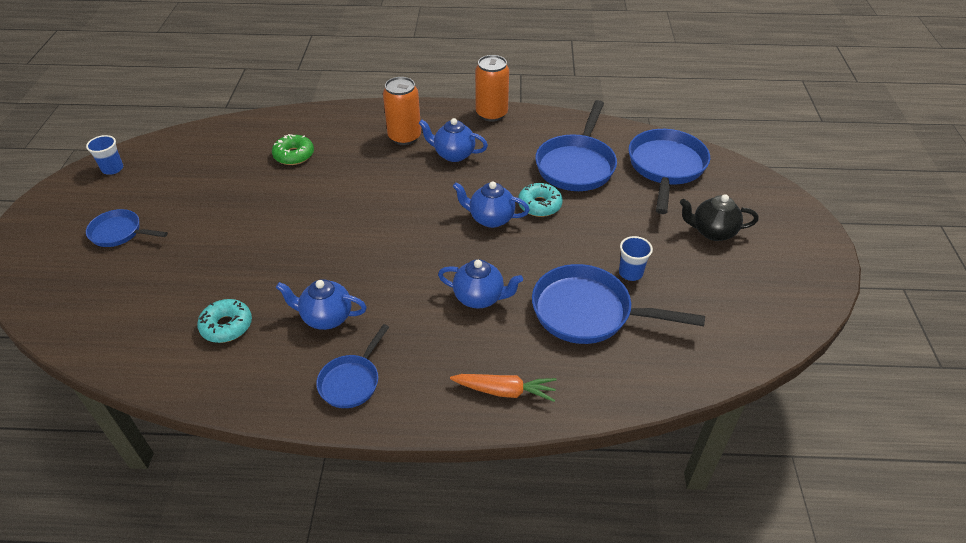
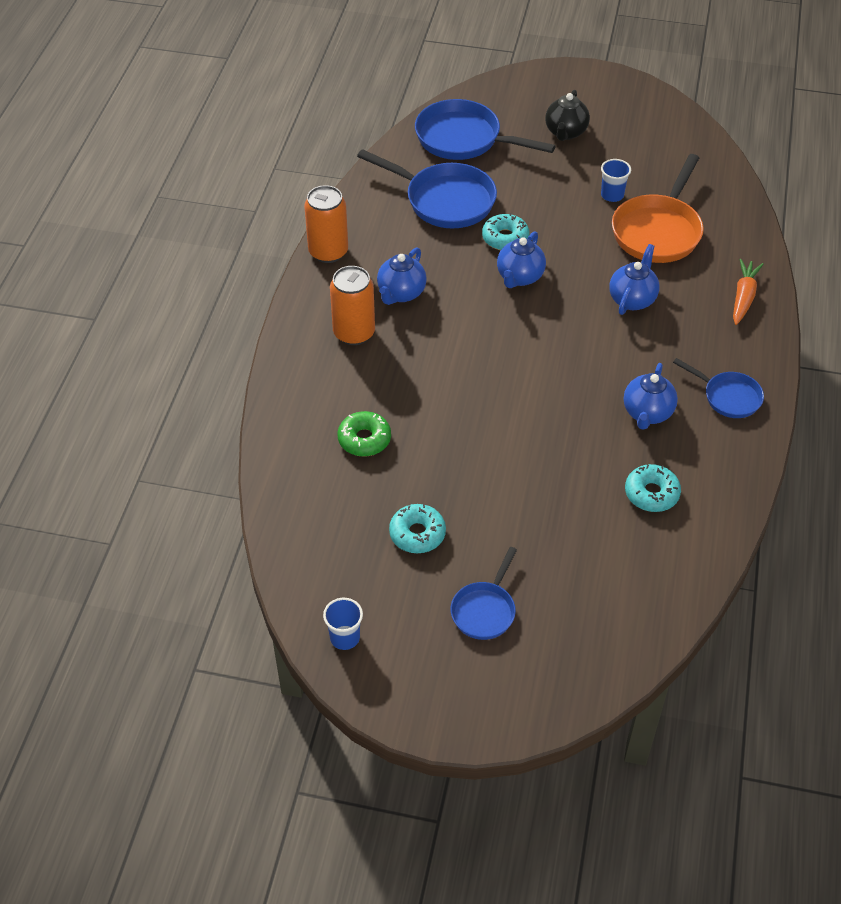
camera: 80 degrees left, 5 degrees up
blue pan [532,264,705,344] -> orange pan [612,154,704,263]
none -> turquoise donut [389,504,446,553]

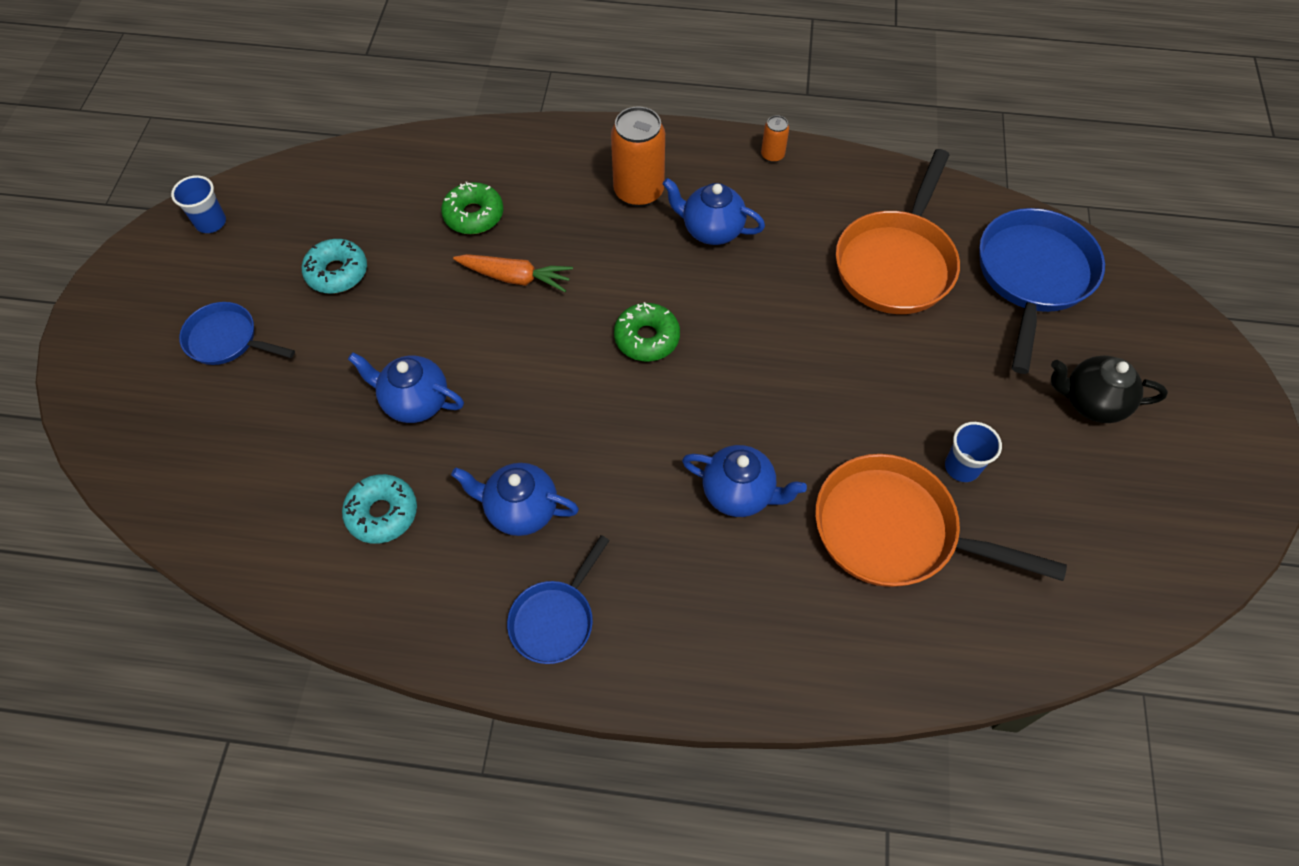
camera: 85 degrees right, 10 degrees up
orange can [304,185,348,263] -> orange can [761,115,789,163], size x0.49
blue pan [357,149,497,228] -> orange pan [836,149,960,314]
turquoise donut [482,213,529,250] -> none
blue teapot [497,231,546,288] -> blue teapot moved to [348,352,464,423]
orange carrot [733,259,764,325] -> orange carrot moved to [453,254,573,292]
none -> green donut [614,302,680,361]

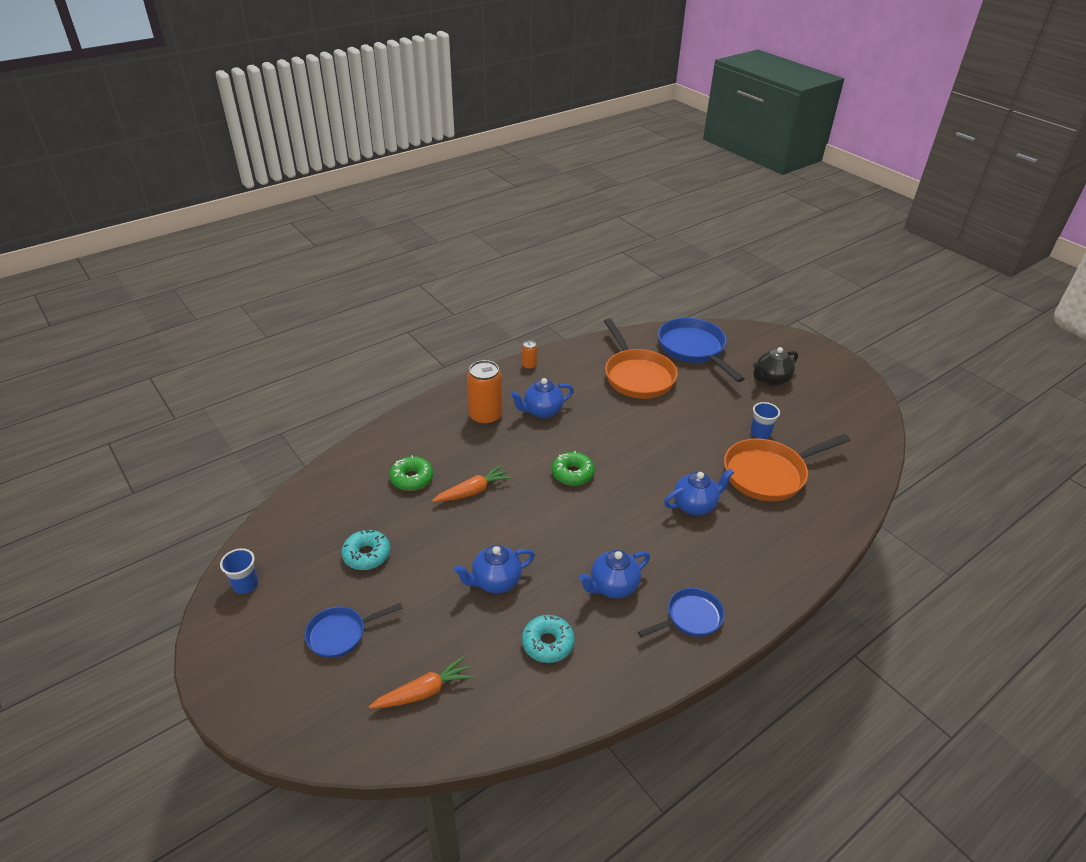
camera: 45 degrees left, 20 degrees down
blue pan [507,535,610,664] -> blue pan turned 105 degrees counterclockwise [638,588,724,638]
none -> orange carrot [369,656,474,709]

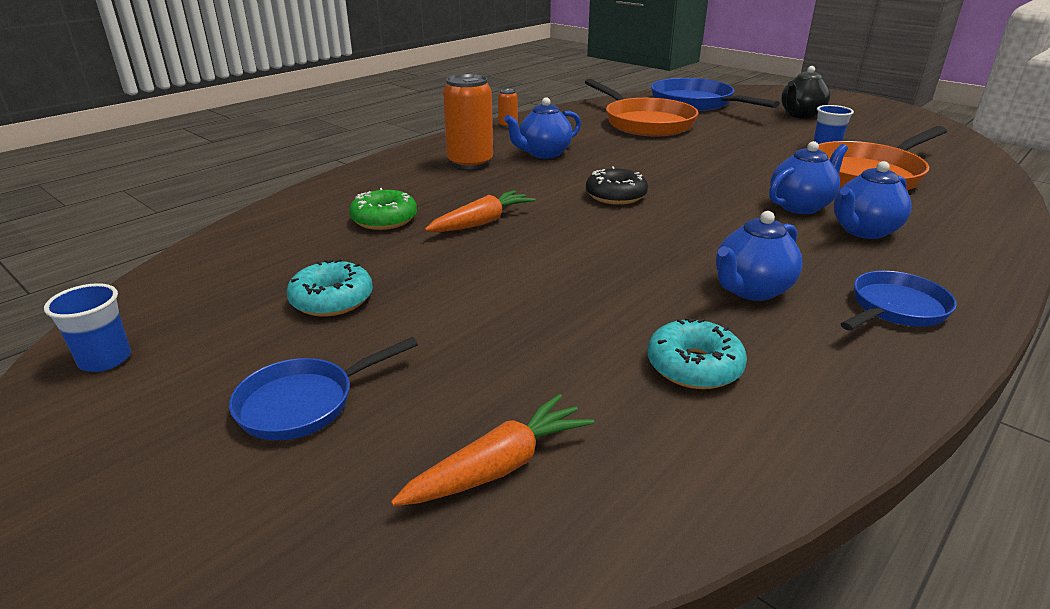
camera: 10 degrees left, 10 degrees down
blue teapot [454,545,535,593] -> blue teapot moved to [834,161,912,239]
green donut [552,451,595,486] -> black donut [586,167,648,205]

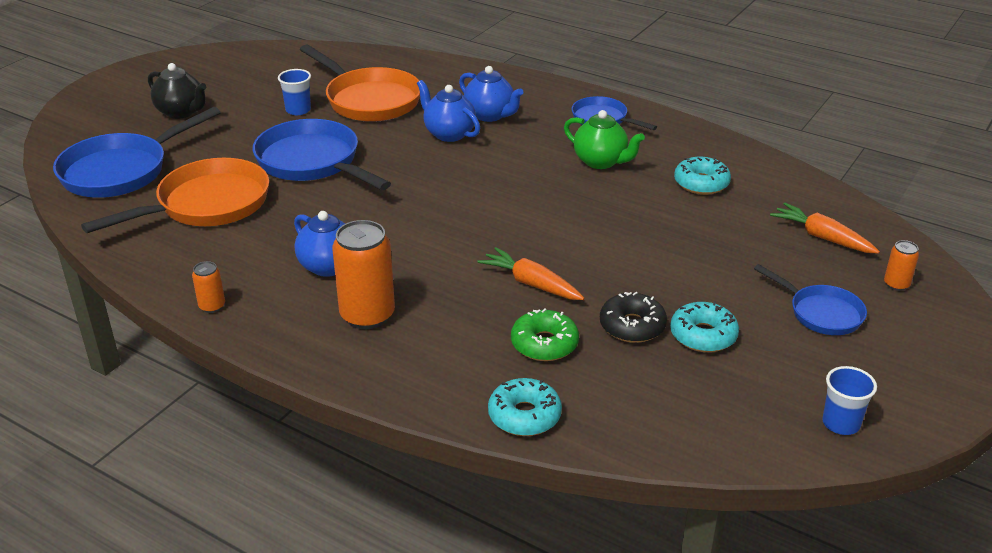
camera: 100 degrees left, 5 degrees up
black donut [586,167,648,205] -> black donut moved to [600,292,667,343]
blue teapot [716,211,803,301] -> green teapot [564,110,645,169]
none -> blue pan [253,119,391,190]
none -> turquoise donut [488,378,562,436]
none -> orange can [884,240,919,291]

